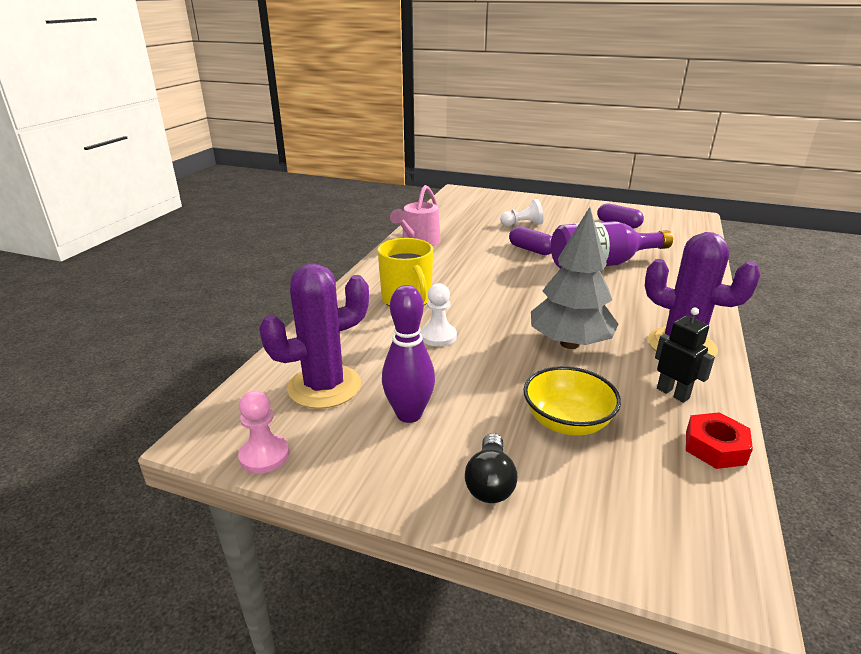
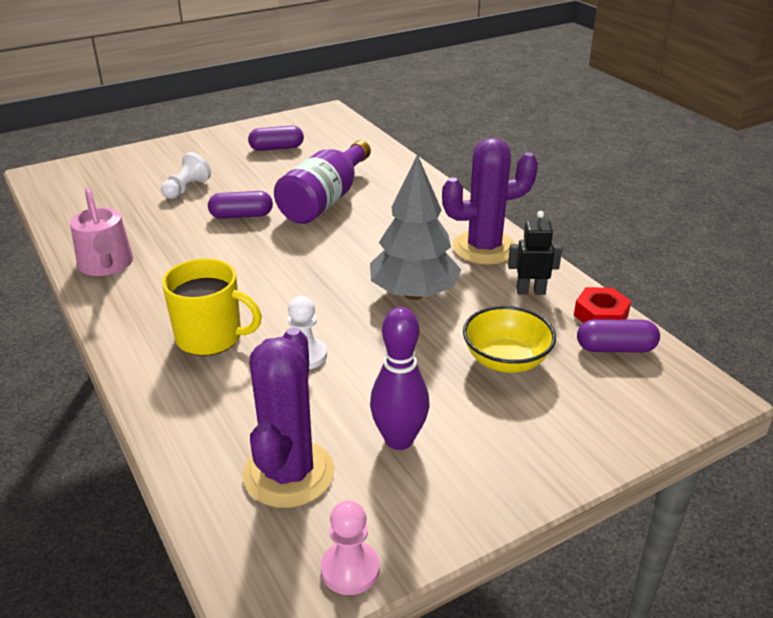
camera: 50 degrees left, 5 degrees up
black light bulb [465,433,517,503] -> none
none -> purple capsule [577,319,660,353]

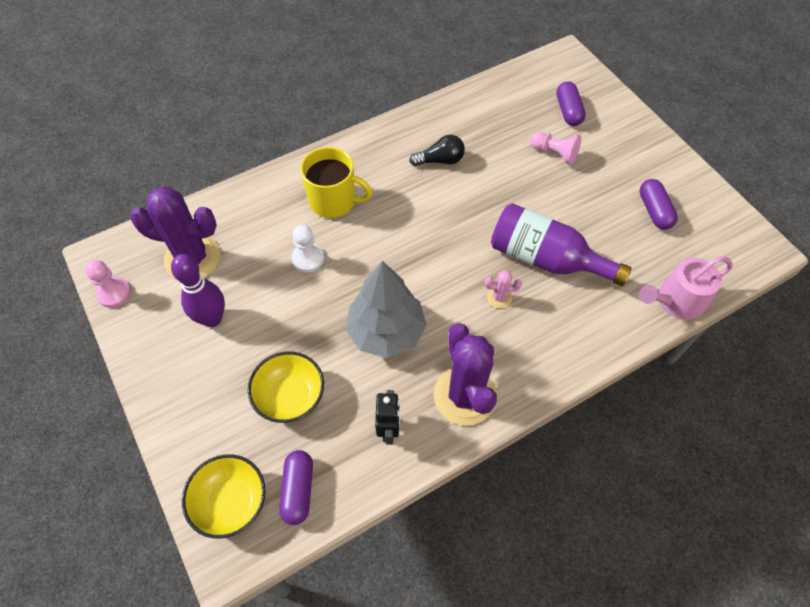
camera: 90 degrees right, 25 degrees up
pink watering can [70,187,133,276] -> pink watering can moved to [639,256,733,320]
white pawn [161,152,211,199] -> pink pawn [530,132,581,165]
yellow mug [162,259,262,356] -> yellow mug turned 90 degrees counterclockwise [300,147,372,218]
purple capsule [208,191,273,219] -> purple capsule moved to [556,81,586,126]
red nut [574,287,631,323] -> none
none -> yellow bowl [182,454,266,539]
none -> black light bulb [409,135,465,166]
none -> pink cactus [485,270,522,308]

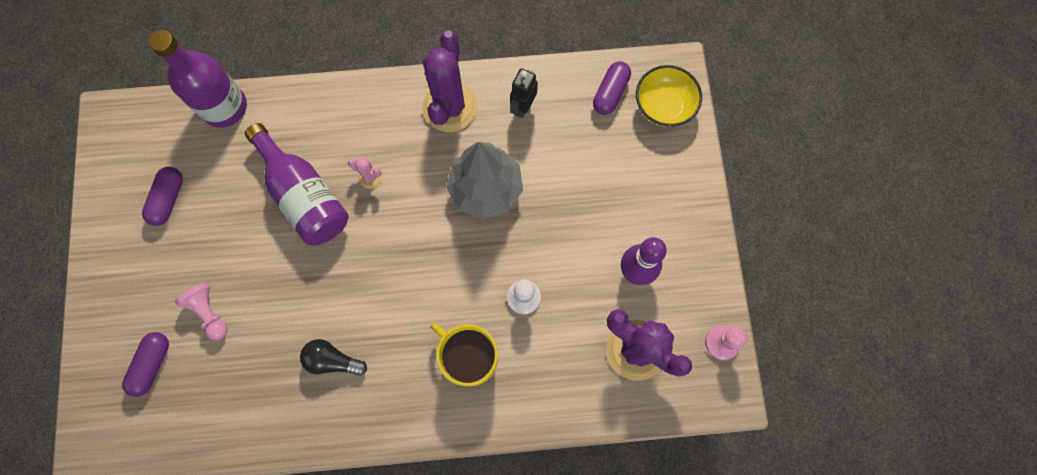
camera: 155 degrees left, 15 degrees up
yellow bowl [247,351,324,423] -> none
pink watering can [639,256,733,320] -> purple bottle [148,30,247,128]

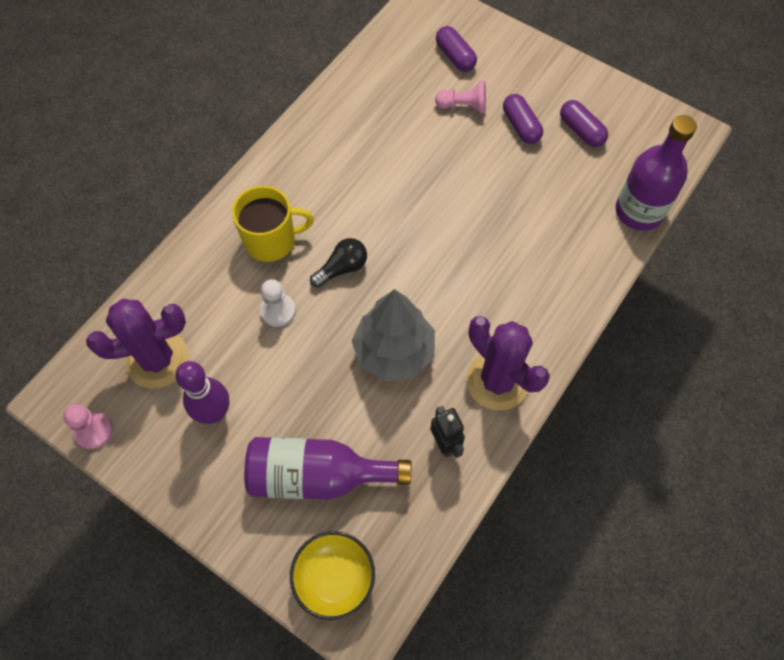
camera: 130 degrees right, 10 degrees down
purple bottle [245,123,349,245] -> purple bottle moved to [244,437,411,500]
black light bulb [300,339,367,376] -> black light bulb moved to [310,238,367,288]
pink cactus [348,157,383,189] -> none
purple capsule [593,61,631,115] -> purple capsule moved to [503,94,543,144]

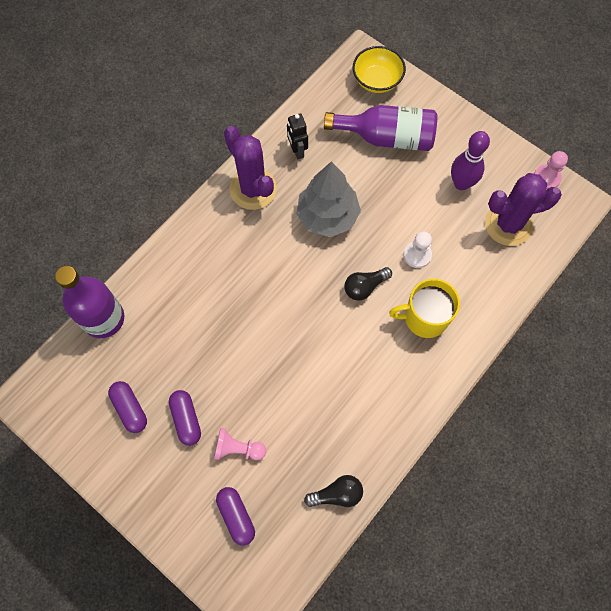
camera: 175 degrees left, 5 degrees up
none -> black light bulb [304,475,363,507]

